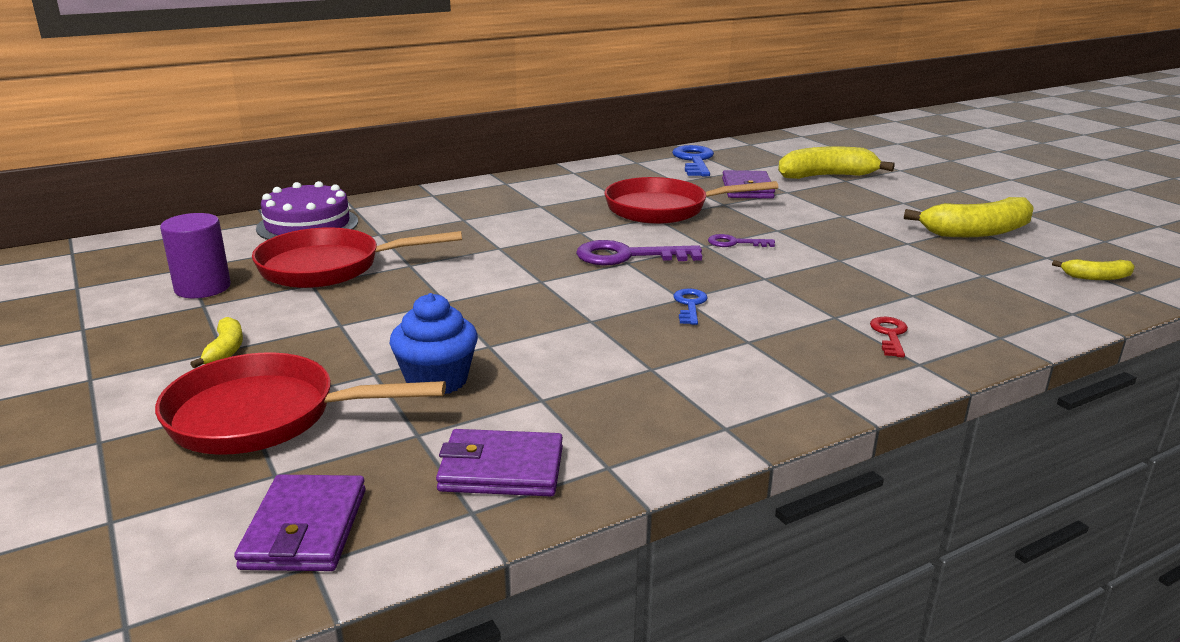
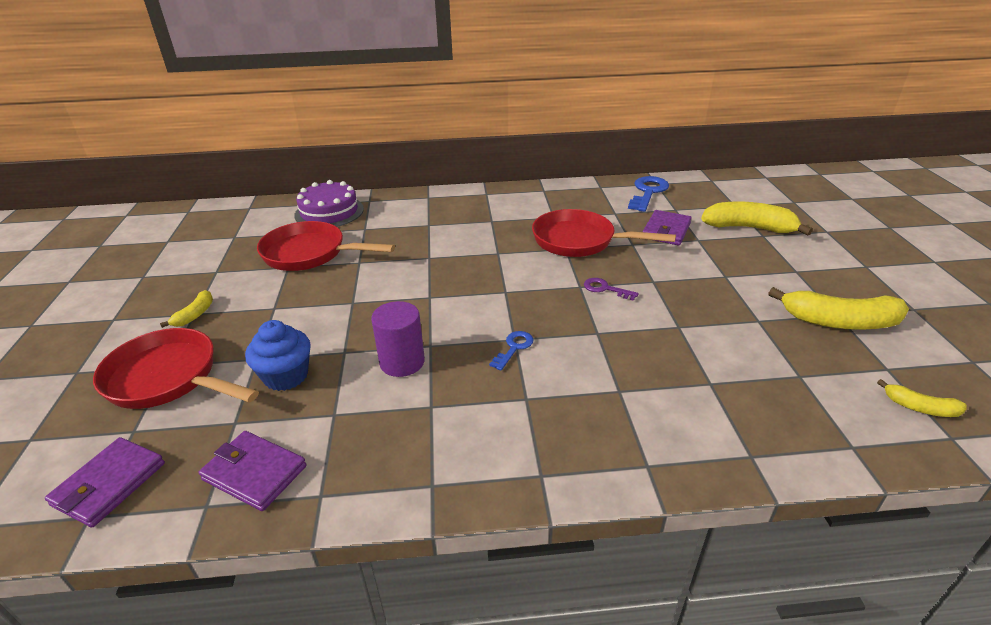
camera: 25 degrees right, 10 degrees up
purple cylinder [160,213,231,298] -> purple cylinder moved to [371,301,425,377]
purple key [576,240,702,265] -> none
red key [870,317,908,357] -> none

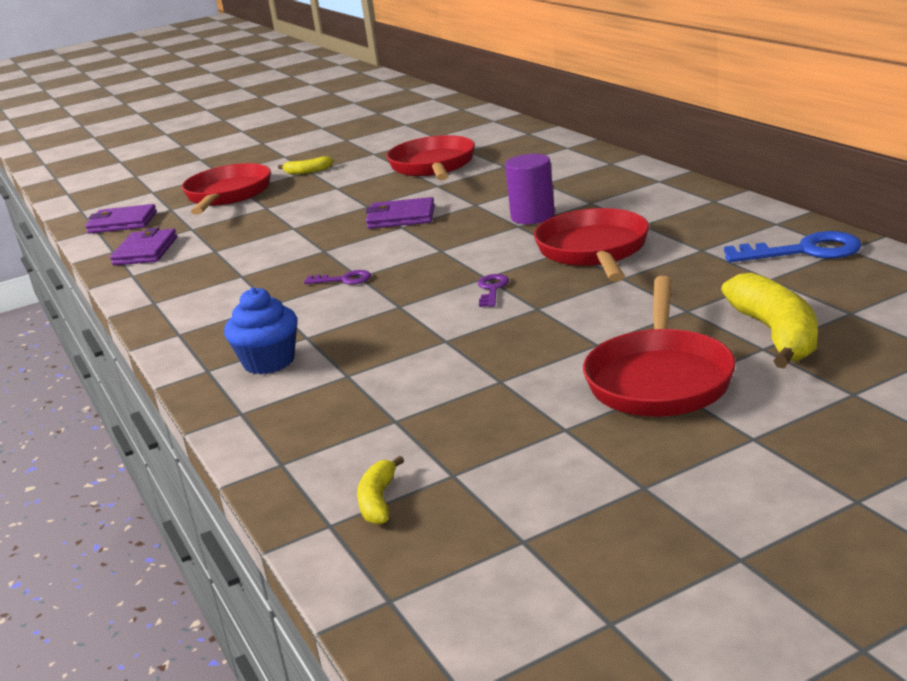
camera: 70 degrees right, 10 degrees down
blue cupcake [245,320,311,391] -> blue cupcake moved to [224,287,298,374]
purple cake [294,180,364,227] -> none
purple cylinder [371,301,425,377] -> purple cylinder moved to [505,154,555,224]
blue key [489,331,533,371] -> purple key [304,270,371,285]
purple wallet [643,210,692,246] -> purple wallet moved to [366,197,435,229]
yellow banana [768,287,909,330] -> none
none -> red pan [583,276,736,417]

